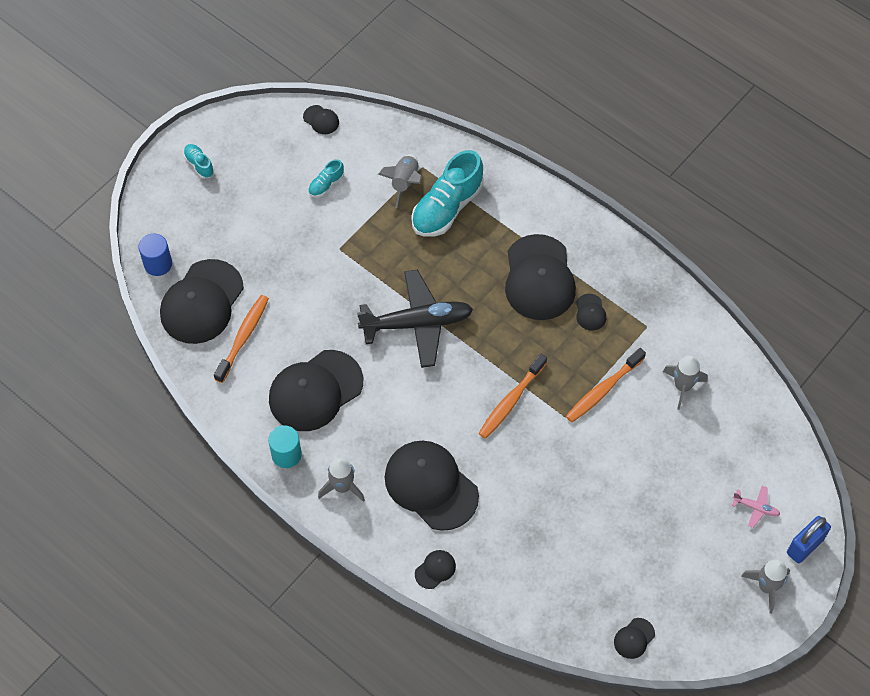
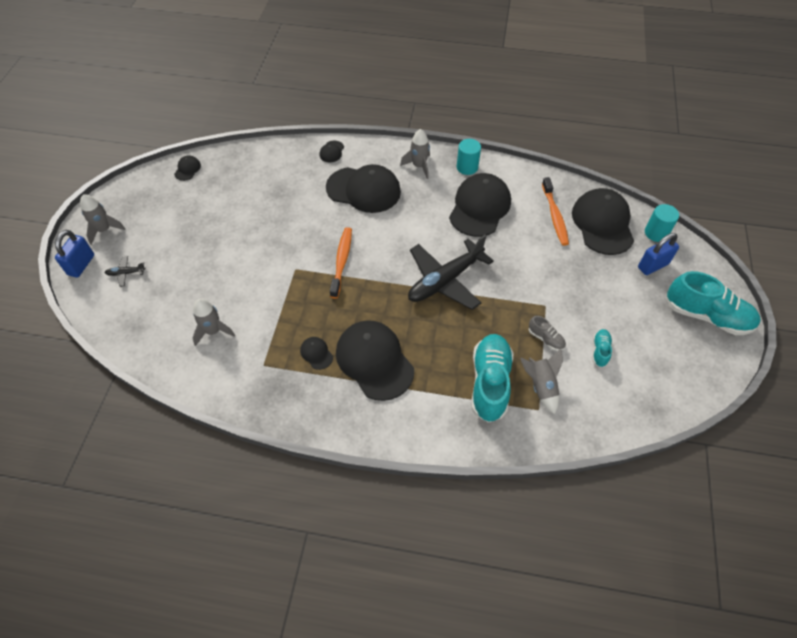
camera: 150 degrees right, 5 degrees down
blue cylinder [138,233,172,276] -> turquoise cylinder [645,204,679,242]
turquoise shoe [183,144,214,179] -> turquoise shoe [666,271,761,335], size x2.15
black cap [303,105,339,134] -> none
orange toothbrush [566,348,646,422] -> none
pink plane [732,486,780,528] -> black plane [105,256,145,287]
none -> grey shoe [529,316,566,351]
none -> blue padlock [638,233,679,275]

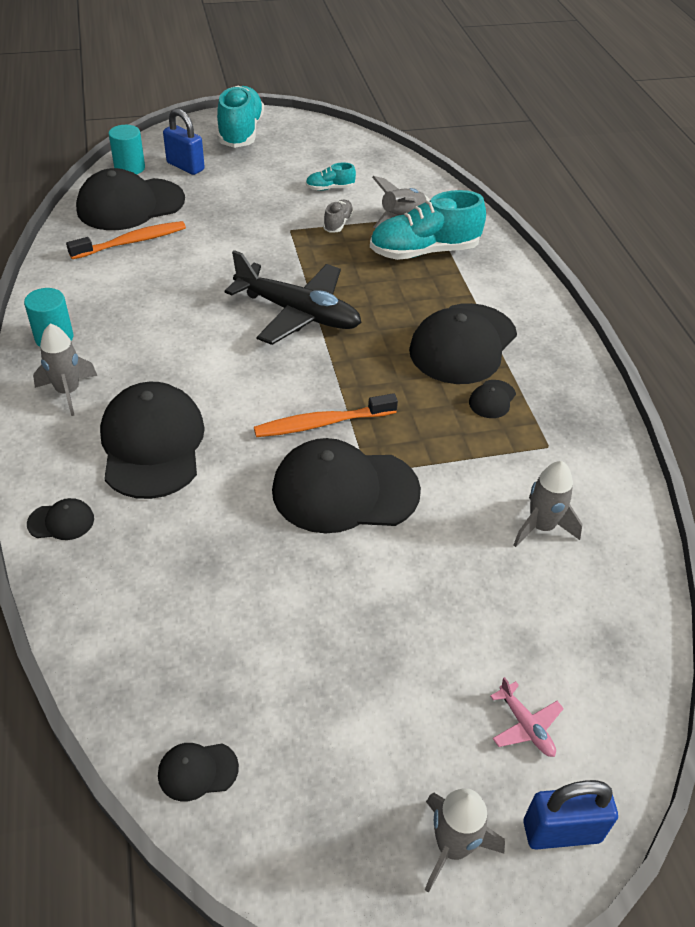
camera: 115 degrees left, 10 degrees down
black plane [105,256,145,287] -> pink plane [490,677,564,757]
black cap [449,173,511,237] -> black cap moved to [272,438,421,533]

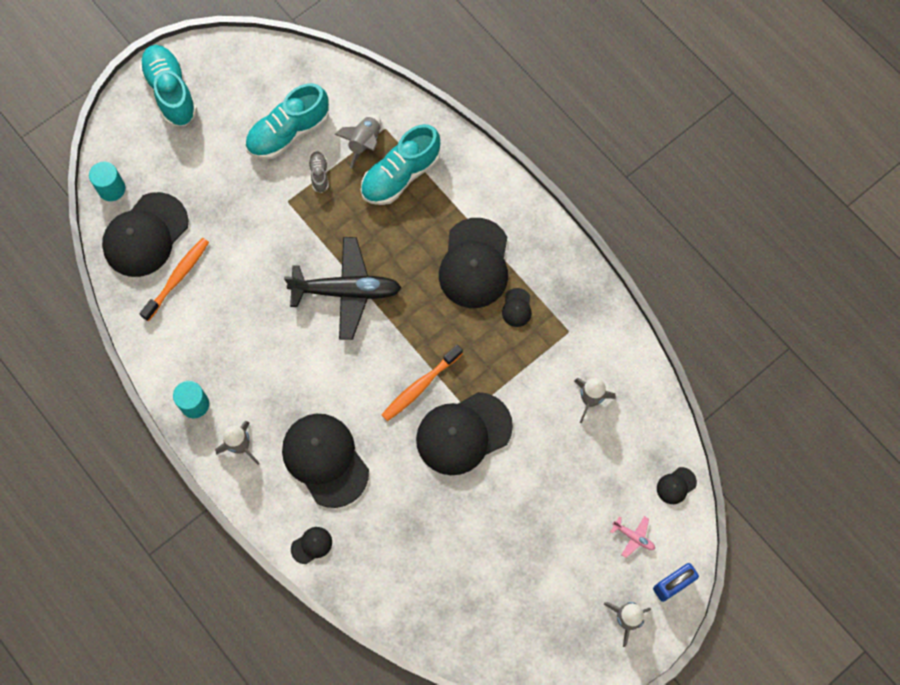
camera: 25 degrees left, 25 degrees up
black cap [158,743,239,801] -> black cap moved to [657,467,697,504]
blue padlock [163,109,205,175] -> none
turquoise shoe [306,163,356,191] -> turquoise shoe [245,83,329,159], size x2.15

